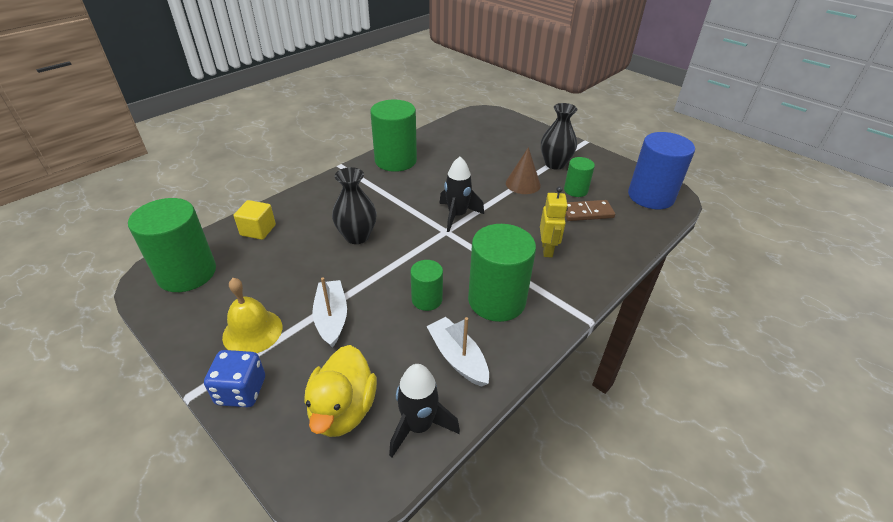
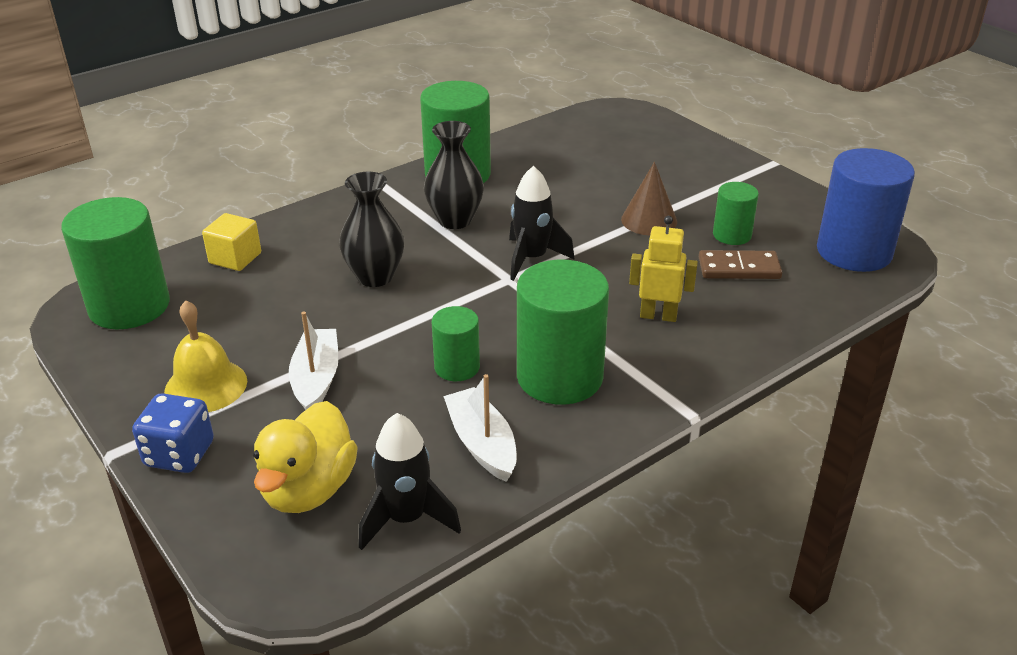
camera: 10 degrees right, 5 degrees down
yellow robot [540,187,568,258] -> yellow robot turned 90 degrees counterclockwise [629,216,698,322]
black vase [541,103,577,170] -> black vase moved to [424,121,484,229]

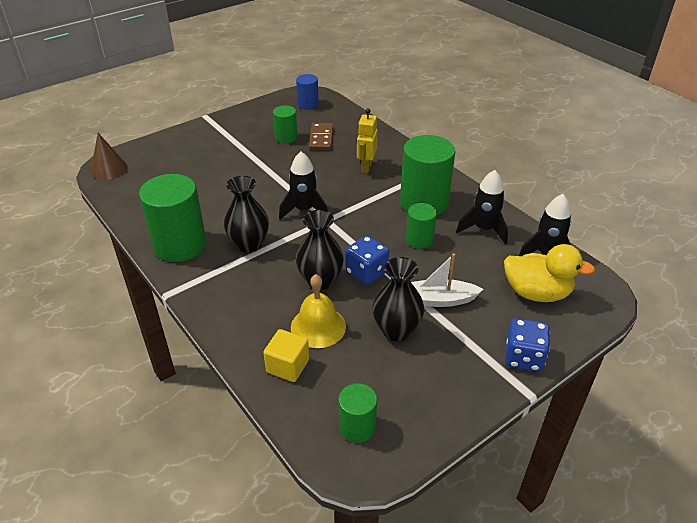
camera: 90 degrees left, 5 degrees up
green cylinder [61,197,170,329] -> green cylinder [339,383,377,443], size x0.53
yellow bell [164,300,247,412] -> yellow bell moved to [291,274,346,348]
white boat [443,374,517,482] -> black rocket [456,170,508,245]
brown cone [621,162,677,236] -> brown cone moved to [90,133,127,180]
blue cylinder [817,148,915,272] -> blue cylinder [296,74,319,109], size x0.53
none -> blue dice [346,236,389,285]
none -> black vase [372,257,424,341]

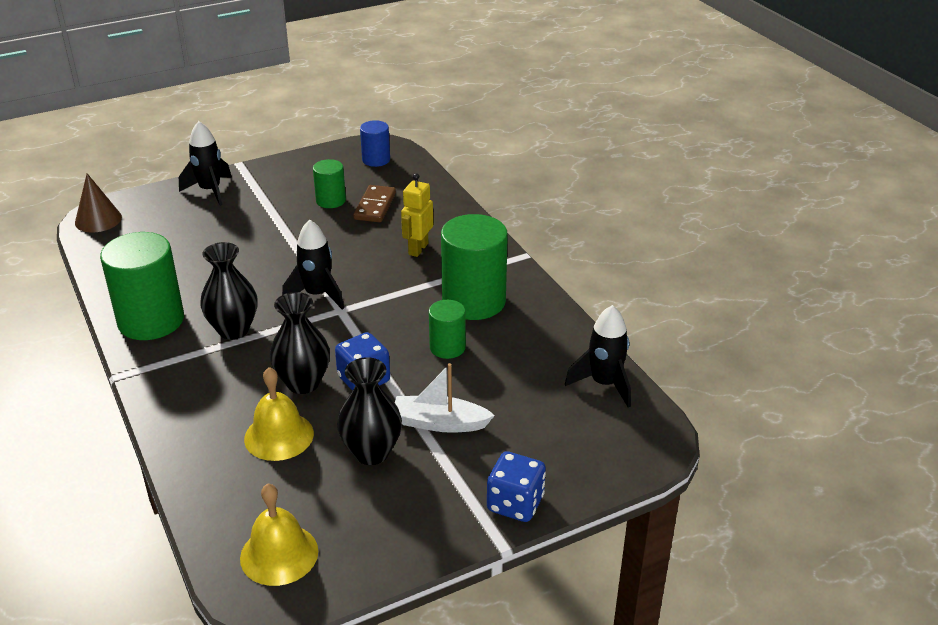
camera: 10 degrees right, 5 degrees down
yellow cube [263,329,309,382] -> none
green cylinder [339,383,377,443] -> yellow bell [240,484,318,586]
black rocket [456,170,508,245] -> black rocket moved to [179,121,232,206]
yellow duck [504,244,595,302] -> none

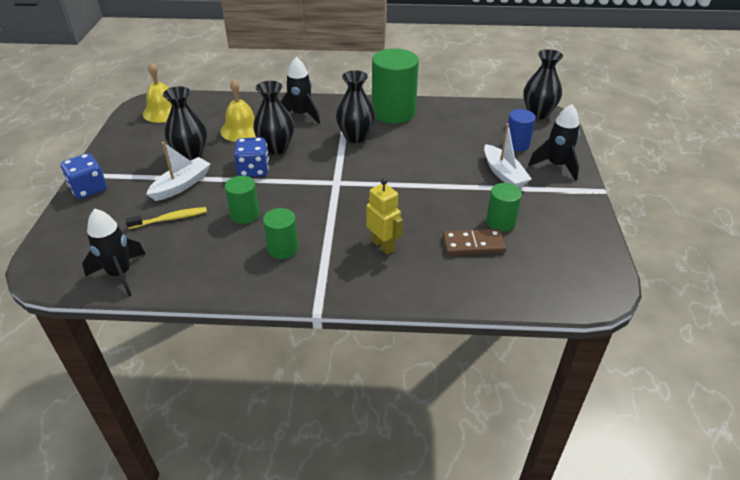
camera: 120 degrees right, 5 degrees up
brown cone [75,173,122,233] -> black vase [523,49,563,119]
black rocket [282,220,344,309] -> black rocket moved to [281,57,320,124]
brown domino [353,185,396,222] -> brown domino turned 45 degrees counterclockwise [443,229,506,255]
blue cylinder [360,120,390,167] -> blue cylinder moved to [508,109,536,151]
green cylinder [441,214,508,320] -> green cylinder [263,208,299,259], size x0.53
none -> yellow toothbrush [125,207,207,229]
none -> white boat [484,123,531,188]

